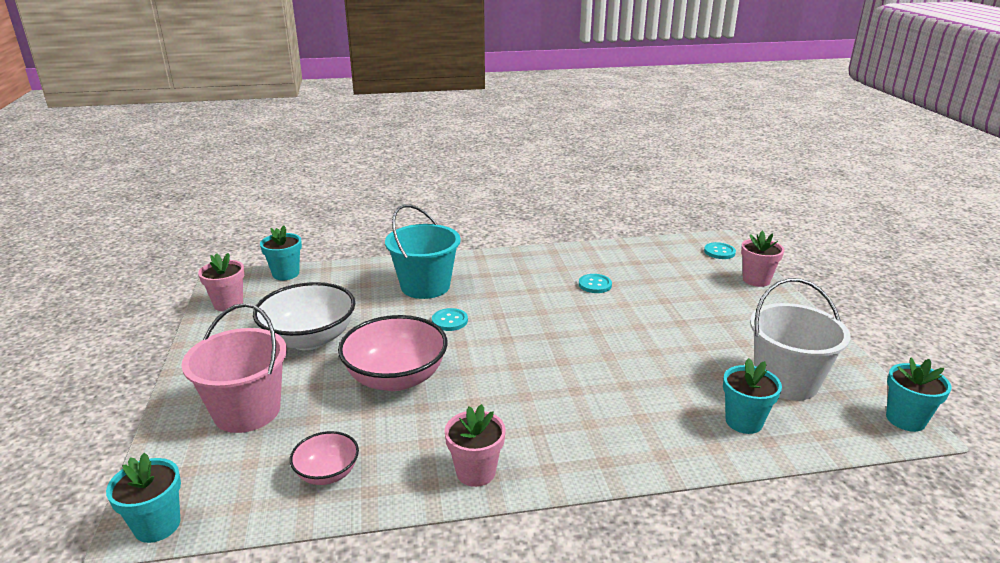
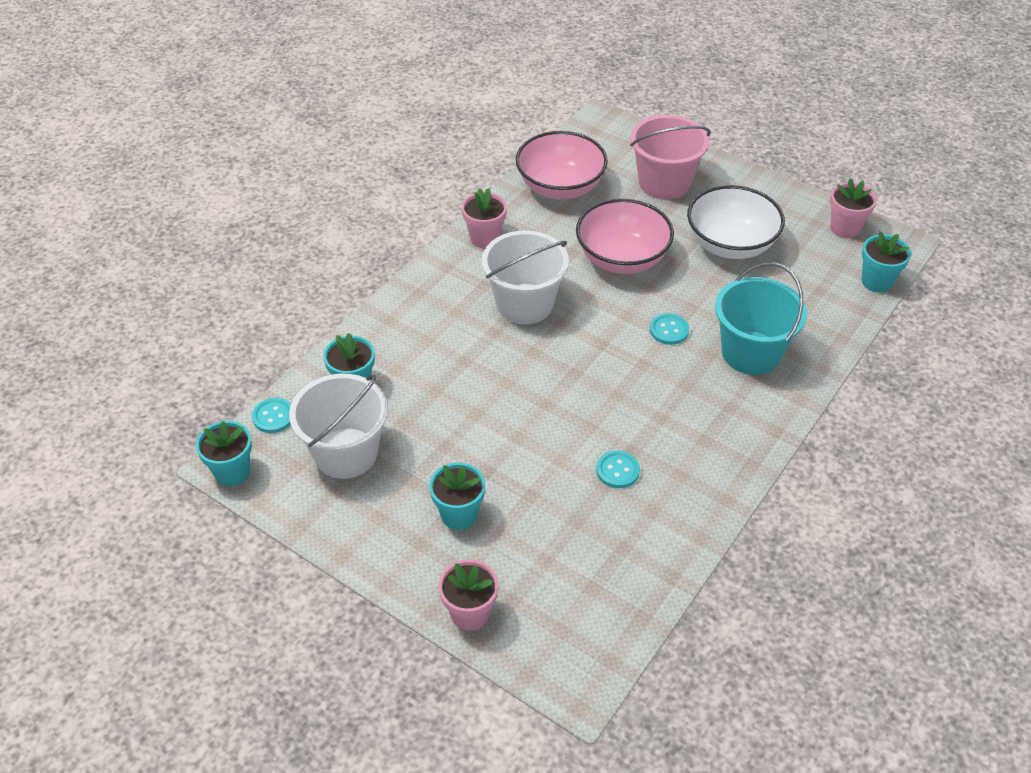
camera: 135 degrees right, 20 degrees up
turquoise flower pot [106,453,181,543] -> turquoise flower pot moved to [429,463,485,530]
pink bowl [290,431,359,485] -> pink bowl [515,131,608,199], size x1.89
turquoise button [704,242,736,259] -> turquoise button moved to [252,398,291,433]
none -> white bucket [482,230,569,324]

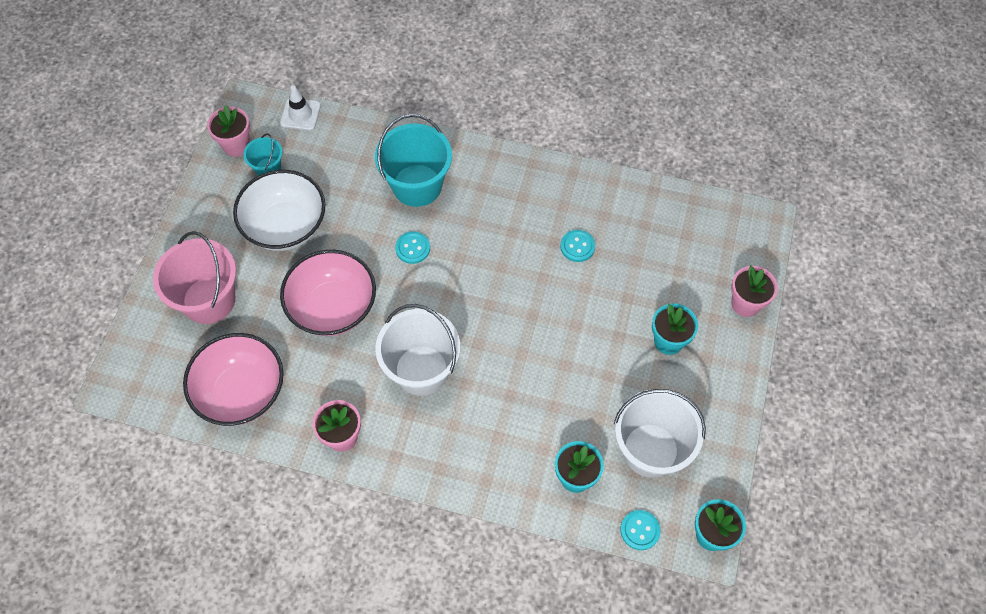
camera: 110 degrees left, 15 degrees up
turquoise flower pot [862,231,911,293] -> white traffic cone [280,85,321,131]
none -> turquoise bucket [244,134,283,176]

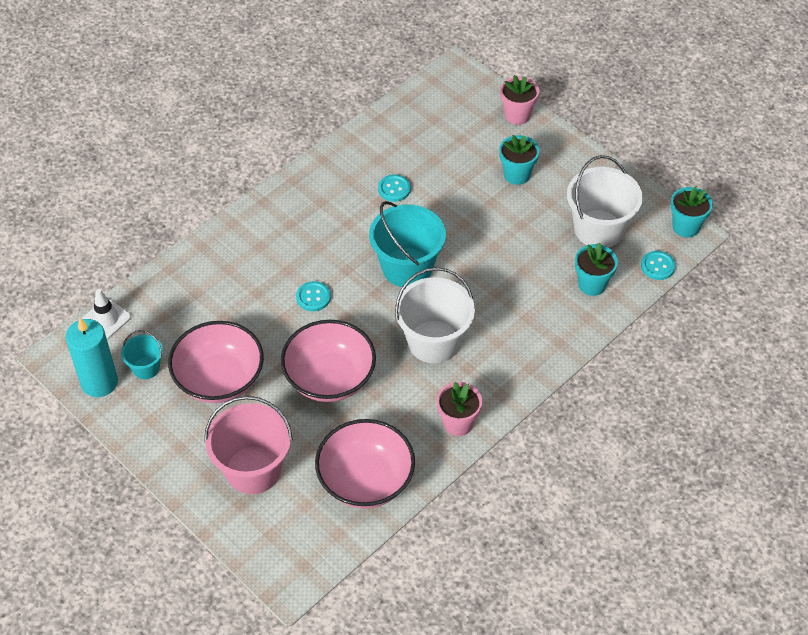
camera: 60 degrees left, 10 degrees down
pink flower pot [207,105,250,157] -> turquoise candle [66,318,118,397]
white bowl [233,170,325,251] -> pink bowl [168,321,264,403]
turquoise bucket [375,114,452,207] -> turquoise bucket moved to [369,201,446,287]

